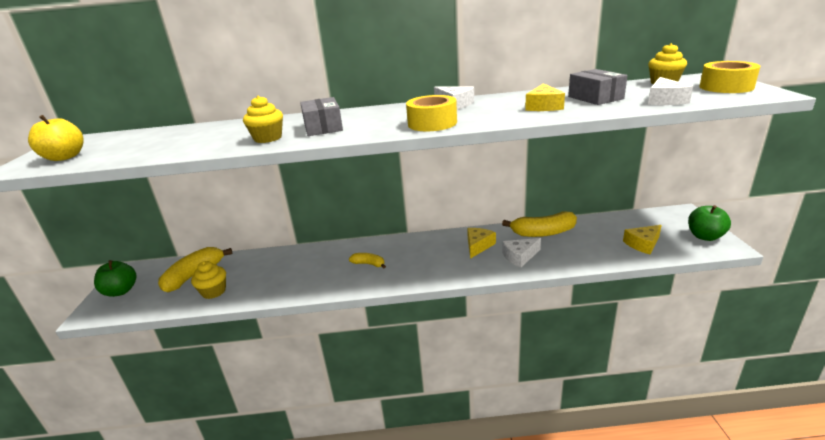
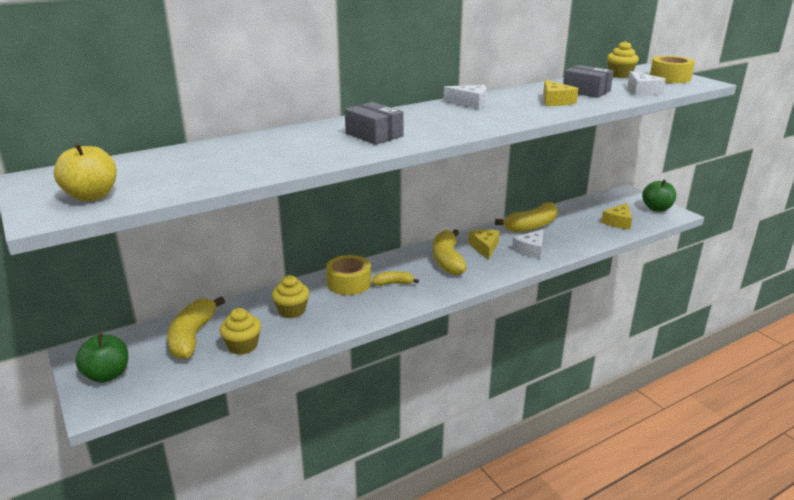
camera: 30 degrees left, 0 degrees up
yellow cupcake [243,95,283,143] -> yellow cupcake moved to [272,275,309,318]
yellow tape [406,95,457,131] -> yellow tape moved to [326,255,371,295]
none -> yellow banana [433,229,467,275]

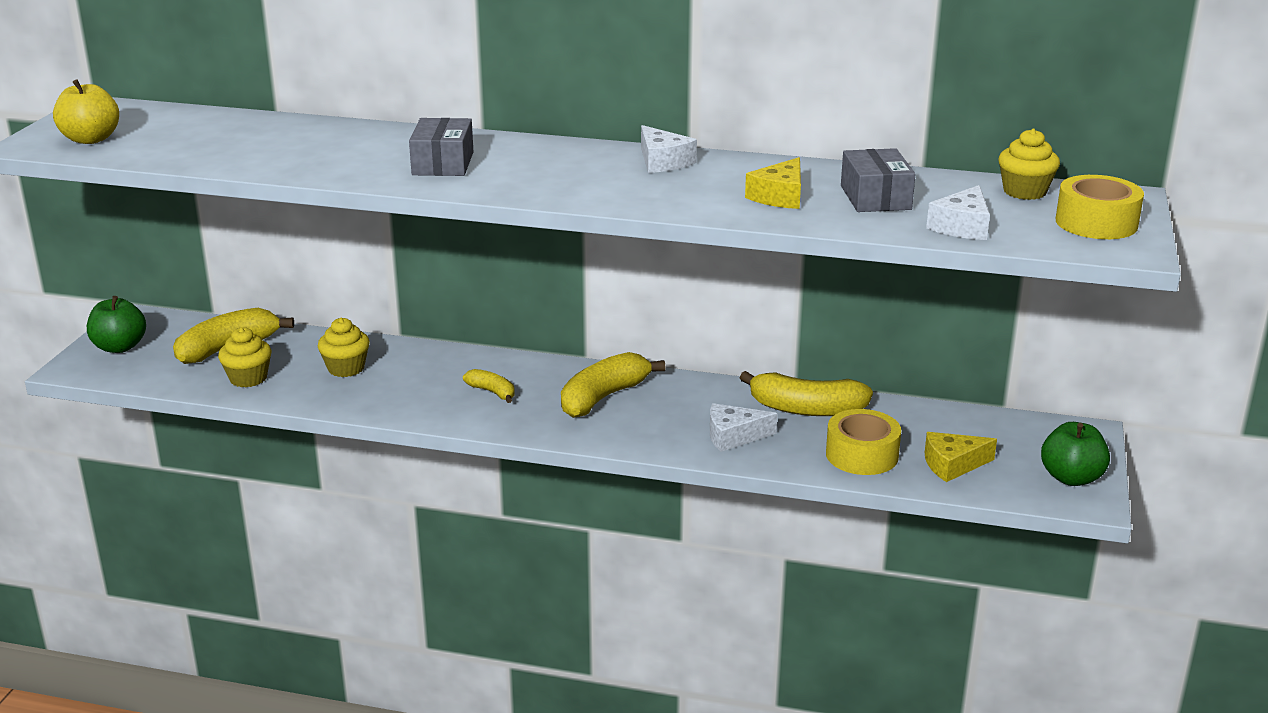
camera: 45 degrees right, 0 degrees up
yellow tape [326,255,371,295] -> yellow tape moved to [826,409,901,475]
yellow cheese [468,229,500,260] -> none

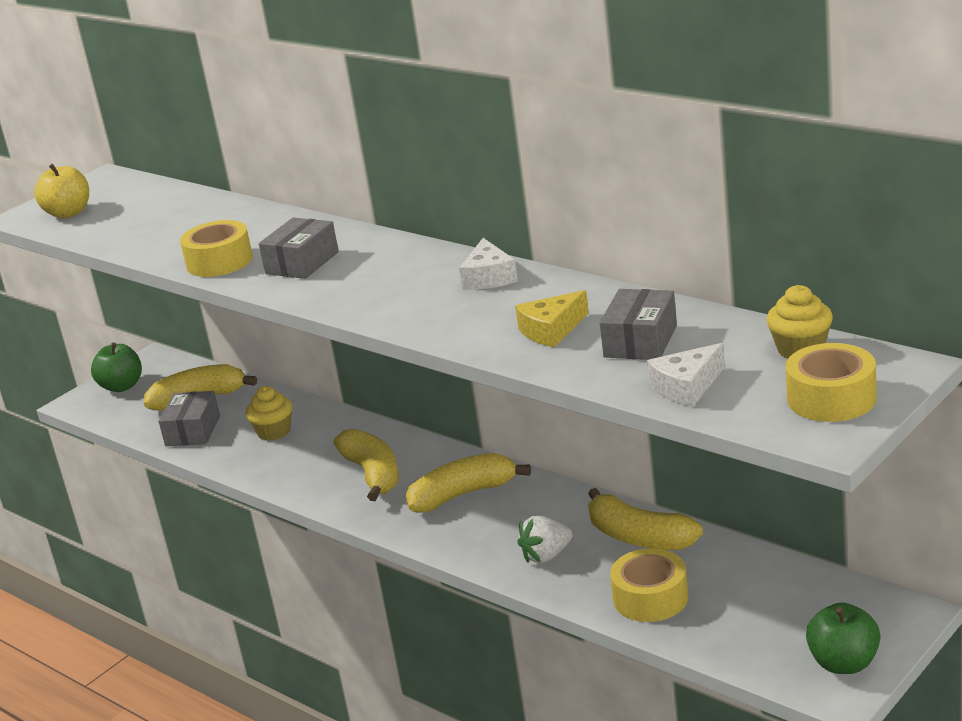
camera: 30 degrees right, 0 degrees up
yellow cupcake [218,327,272,387] -> grey box [159,391,220,446]
yellow banana [463,369,515,403] -> yellow banana [333,428,399,501], size x1.87
white cheese [710,403,777,452] -> white strawberry [517,516,572,563]
yellow cheese [925,432,997,482] -> none
none -> yellow tape [180,220,253,277]

